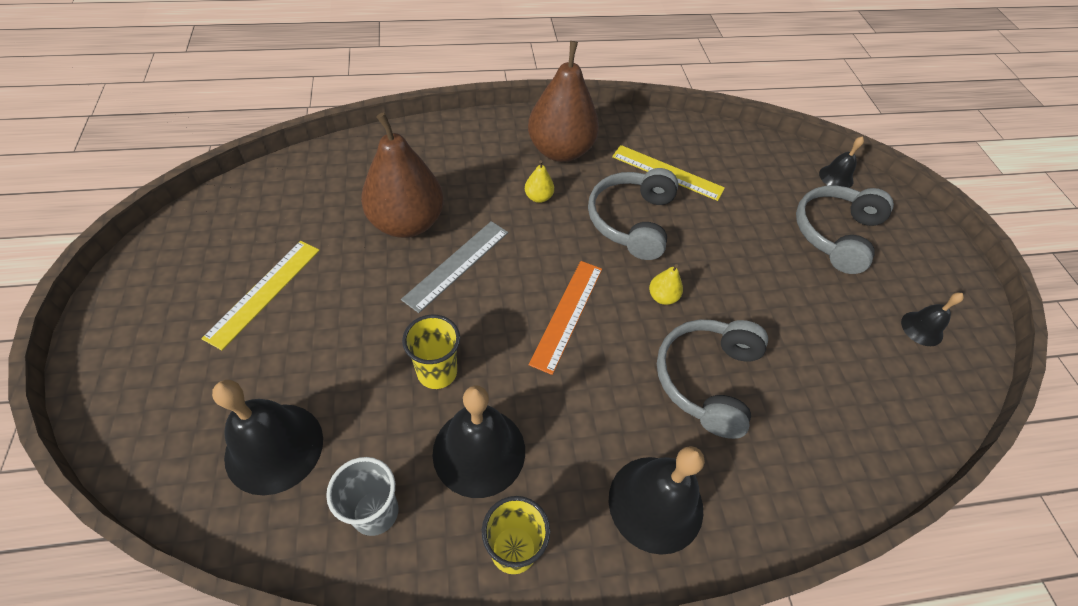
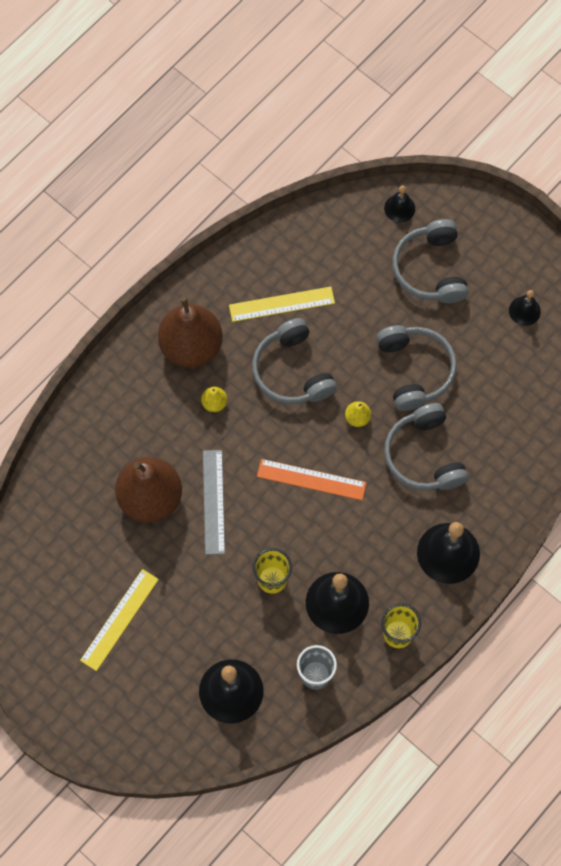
camera: 35 degrees left, 15 degrees up
yellow ruler [201,241,320,350] -> yellow ruler turned 45 degrees clockwise [80,569,159,671]
orange ruler [528,261,602,375] -> orange ruler turned 60 degrees counterclockwise [257,459,367,500]
none -> grey headphones [376,325,457,411]

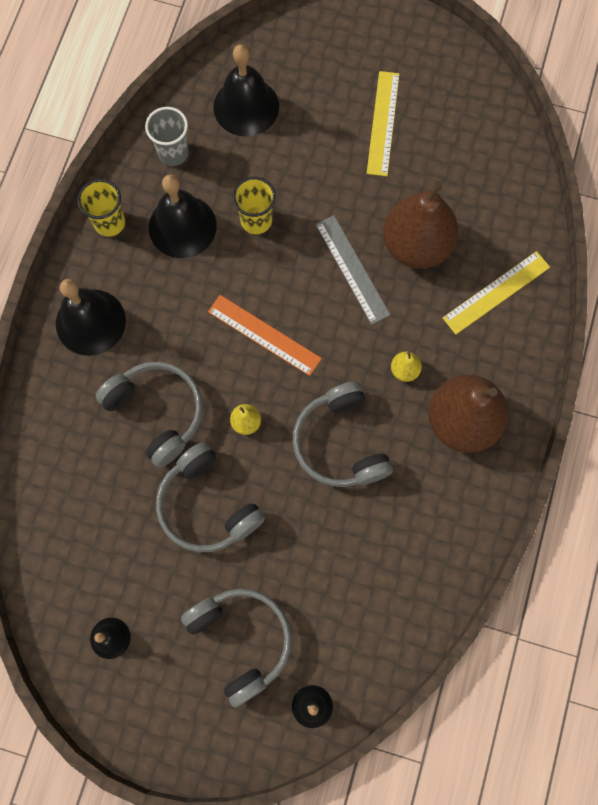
camera: 155 degrees right, 5 degrees up
yellow ruler [229,286,335,322] -> yellow ruler moved to [443,251,550,334]
grey headphones [252,318,337,404] -> grey headphones turned 150 degrees counterclockwise [293,382,393,487]
orange ruler [257,459,367,500] -> orange ruler turned 45 degrees clockwise [208,295,322,376]

